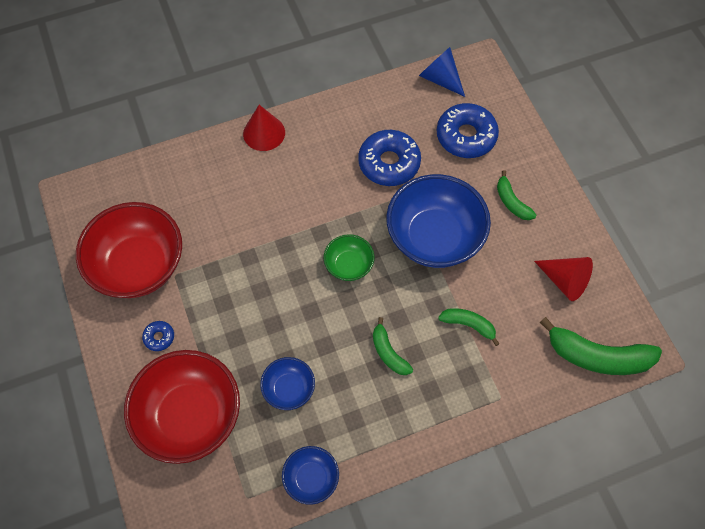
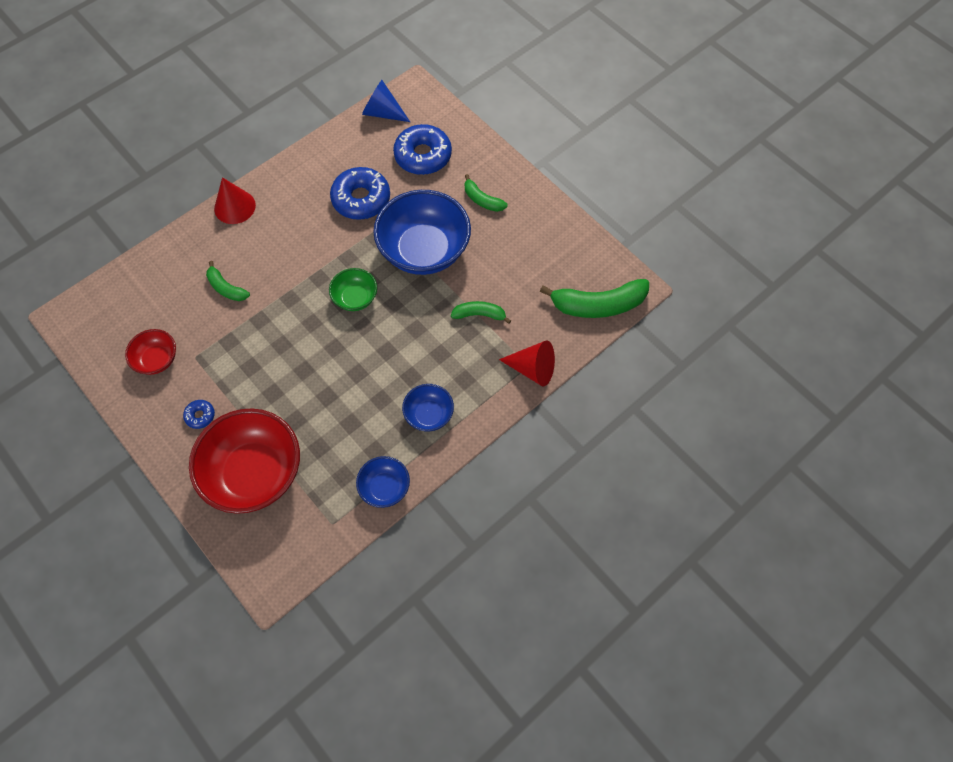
camera: 20 degrees left, 0 degrees up
red bowl [76,202,182,298] -> red bowl [125,329,176,375], size x0.49
blue bowl [260,357,315,410] -> blue bowl moved to [402,384,454,431]
green banana [373,317,413,375] -> green banana moved to [206,261,250,301]
red cone [534,257,593,301] -> red cone moved to [499,340,555,386]

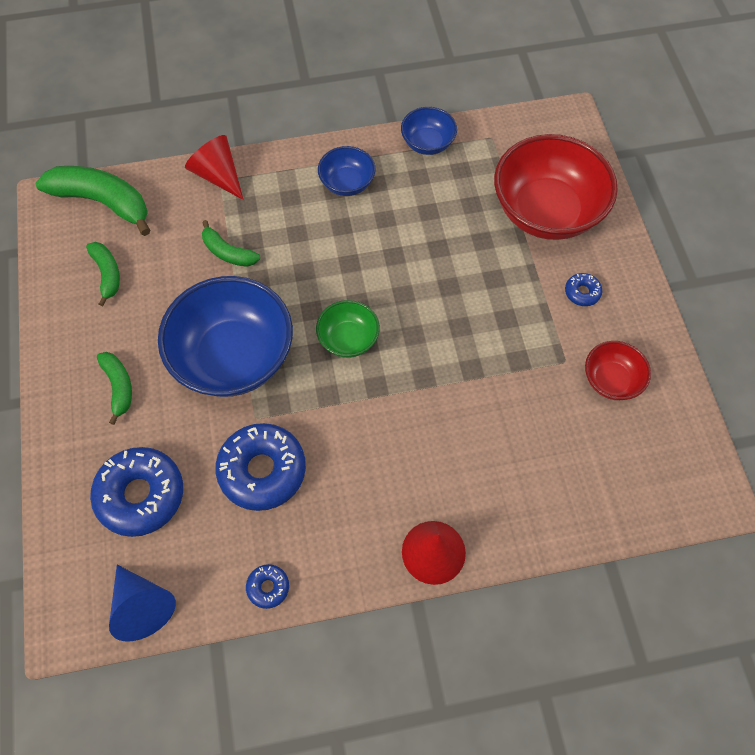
camera: 150 degrees left, 0 degrees up
green banana [206,261,250,301] -> green banana moved to [86,242,120,306]
none -> blue donut [246,564,289,609]

